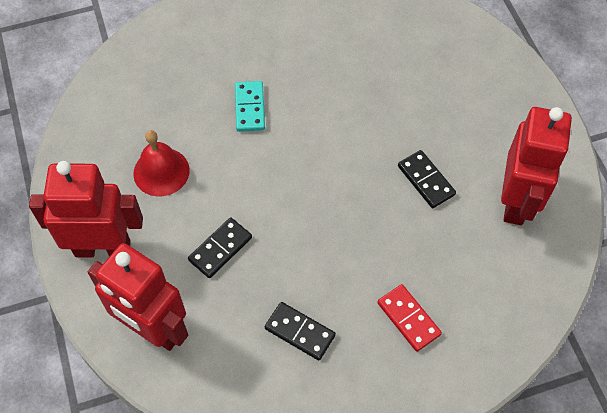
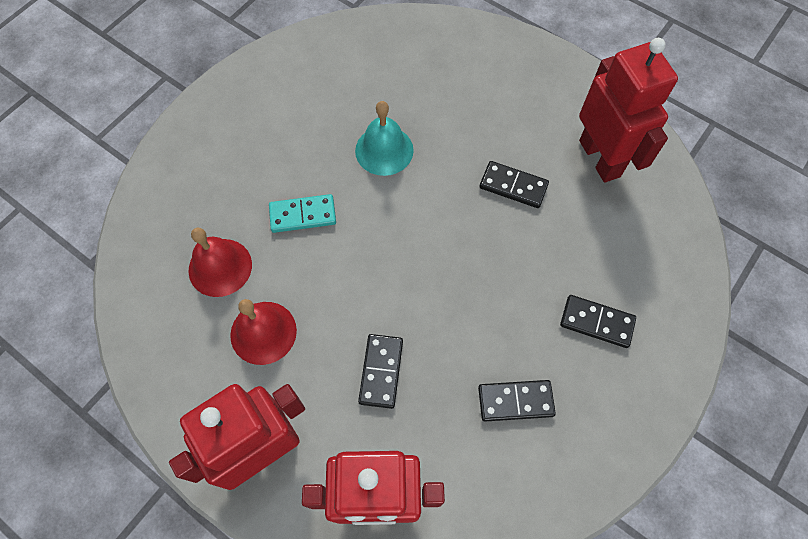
camera: 35 degrees left, 5 degrees up
turquoise domino [235,81,265,132] -> turquoise domino turned 60 degrees counterclockwise [269,194,336,233]
red domino [377,284,442,352] -> black domino [560,295,636,348]
none -> red bell [189,228,252,297]
none -> turquoise bell [355,101,414,176]

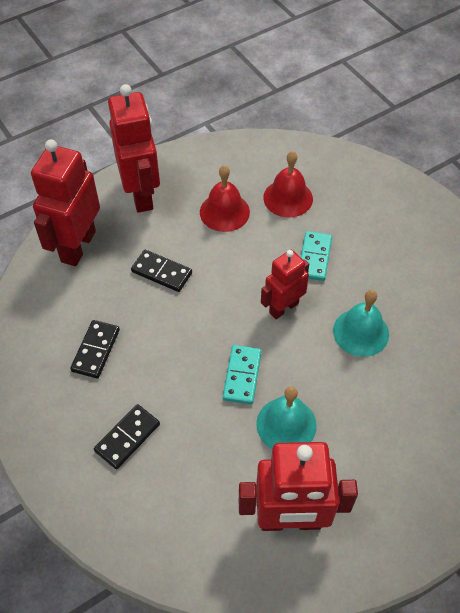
camera: 110 degrees right, 10 degrees down
black domino [480,161,549,208] -> turquoise bell [256,386,317,449]
none -> turquoise domino [223,345,262,404]
none -> red robot [261,250,309,319]

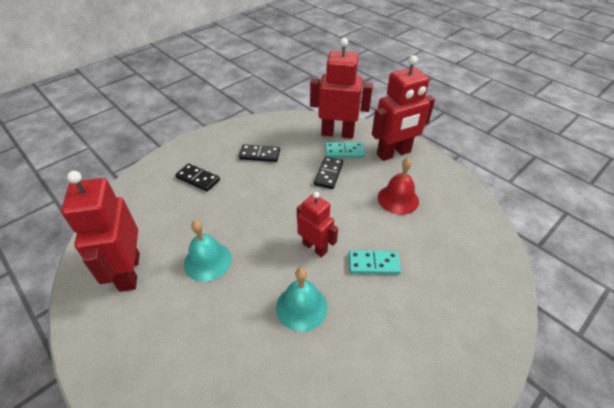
camera: 80 degrees right, 10 degrees down
turquoise domino [223,345,262,404] -> turquoise domino moved to [325,142,365,158]
red bell [263,151,313,217] -> none

